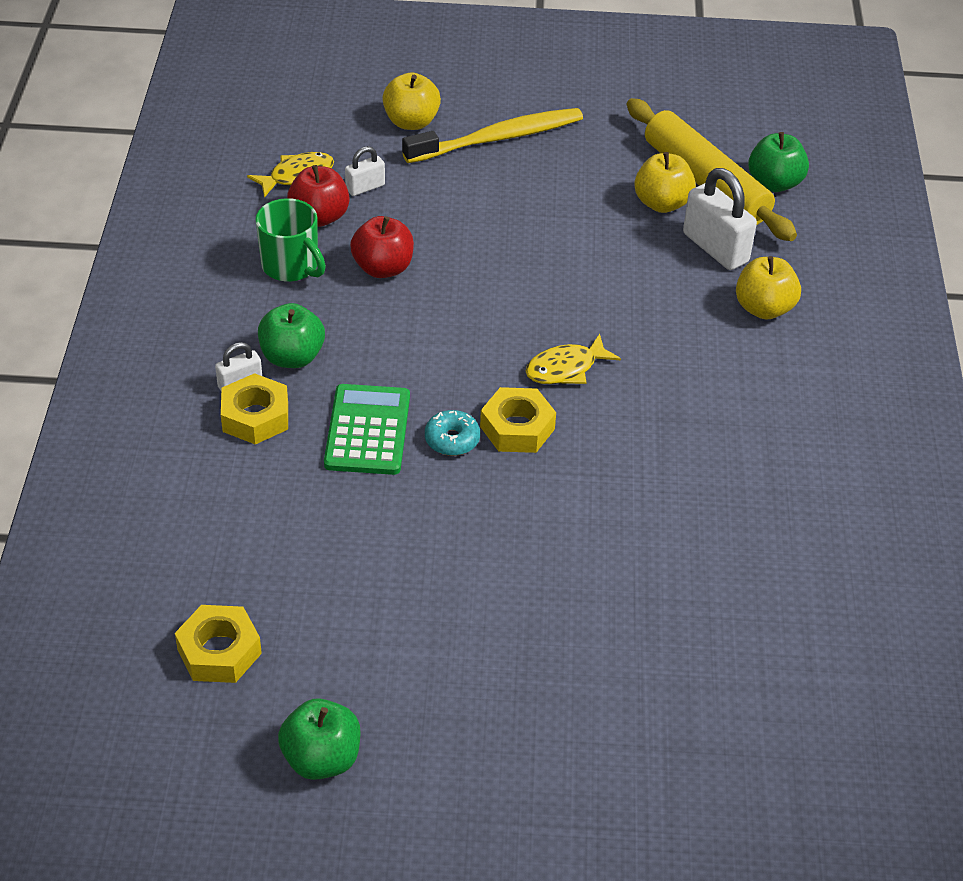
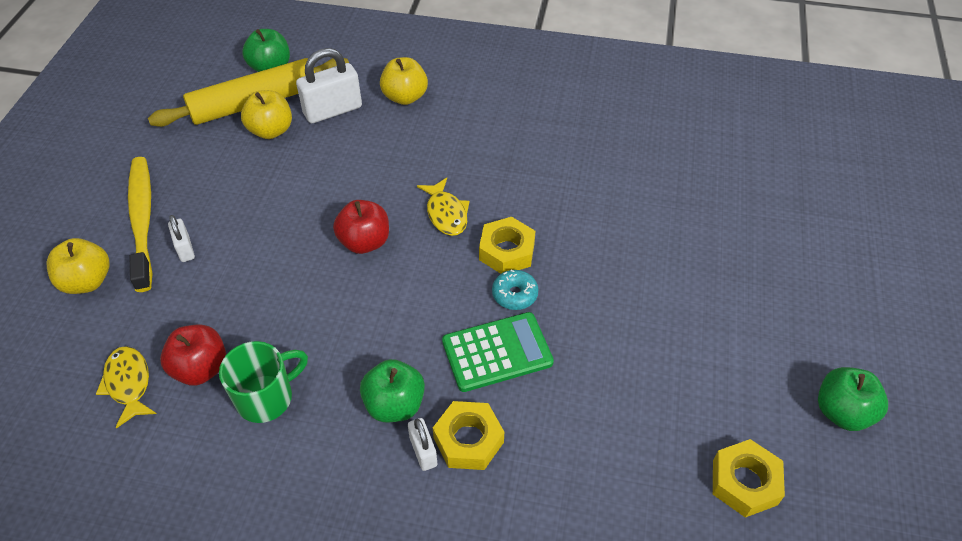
camera: 80 degrees left, 5 degrees up
green calculator [324,384,410,475] -> green calculator turned 150 degrees clockwise [442,312,554,392]
white padlock [345,146,385,196] -> white padlock moved to [168,215,195,262]
red apple [350,216,414,278] -> red apple moved to [333,200,389,254]

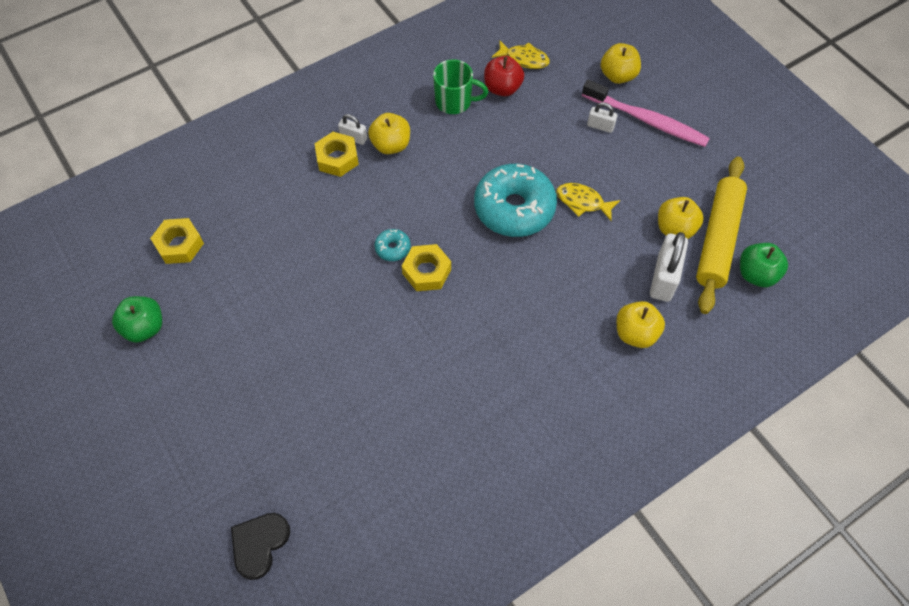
camera: 135 degrees right, 10 degrees up
yellow toothbrush [128,157,153,292] -> pink toothbrush [582,80,710,147]
green mug [219,341,308,423] -> green mug turned 90 degrees counterclockwise [433,59,488,114]
red apple [333,200,389,254] -> turquoise donut [474,164,557,237]
green apple [360,359,425,422] -> yellow apple [368,113,410,154]
yellow fish [417,178,470,236] -> yellow fish moved to [556,183,620,221]
green calculator [442,312,554,392] -> none
none -> black heart [231,513,290,580]

